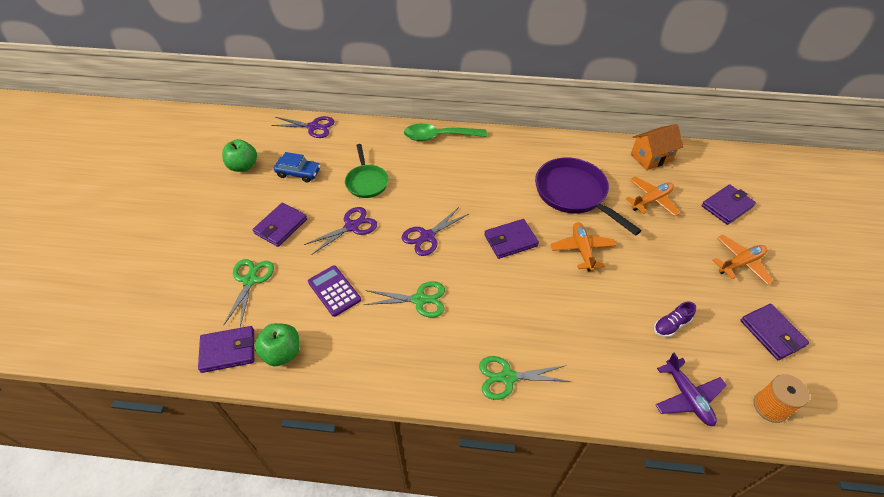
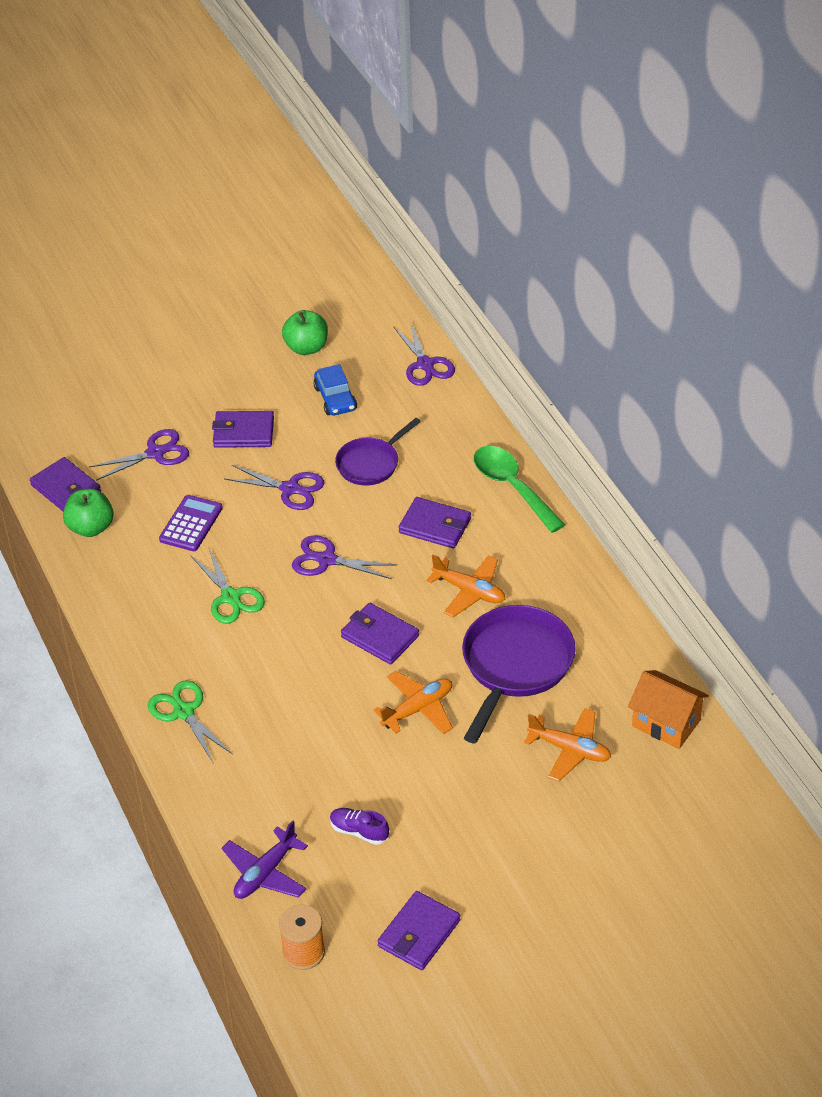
camera: 60 degrees right, 5 degrees down
green scissors [224,259,274,327] -> purple scissors [89,429,189,481]
green pan [345,144,389,198] -> purple pan [335,418,421,486]
purple wallet [702,184,756,225] -> purple wallet moved to [399,497,471,548]
orange plane [713,235,774,285] -> orange plane moved to [427,554,505,617]

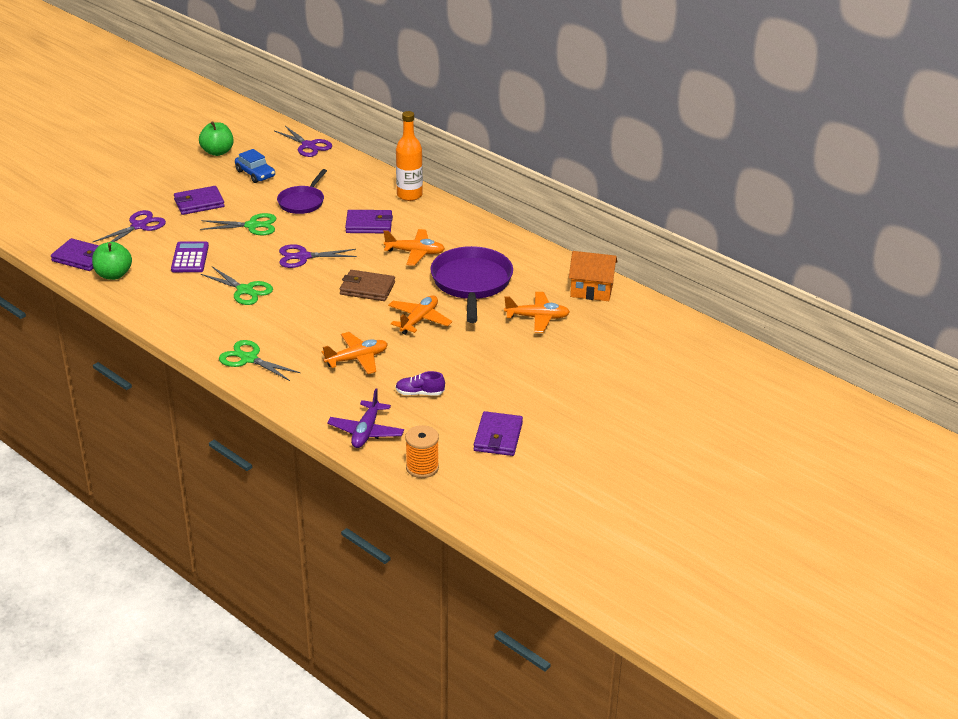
camera: 25 degrees left, 10 degrees down
purple scissors [224,465,324,510] -> green scissors [200,213,276,235]
purple wallet [341,603,419,664] -> brown wallet [340,270,395,301]
green spoon [474,446,565,533] -> orange bottle [396,111,423,201]
none -> orange plane [321,332,388,374]

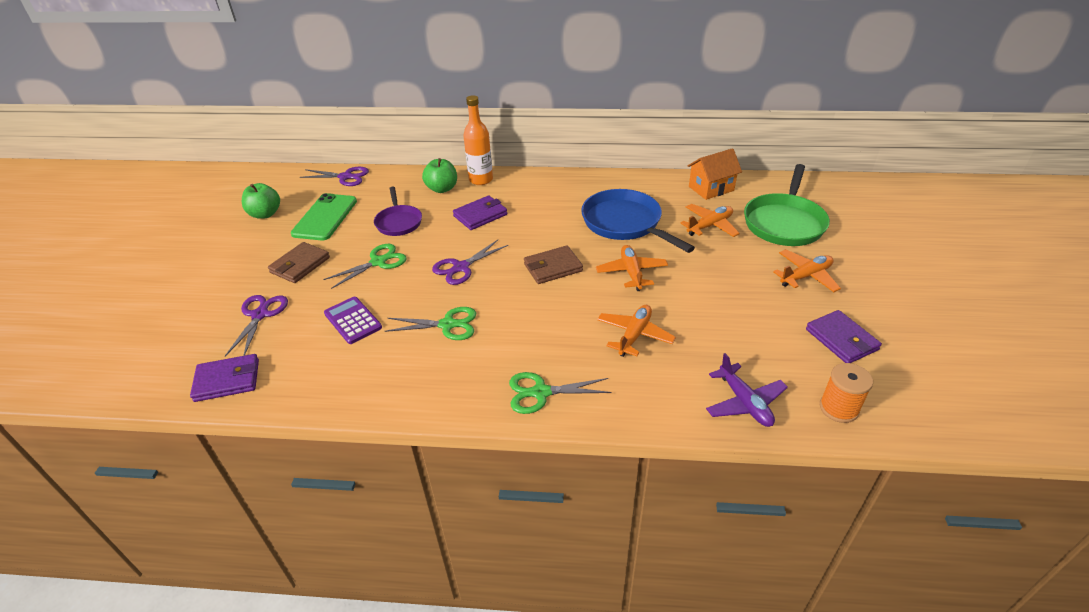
camera: 35 degrees left, 5 degrees up
green apple [92,242,132,280] -> green apple moved to [422,158,457,193]
purple wallet [174,186,225,215] -> brown wallet [268,242,330,283]
blue car [235,149,275,183] -> green phone [291,193,357,241]
orange plane [384,229,445,266] -> orange plane moved to [773,249,841,292]
purple shoe [395,371,445,396] -> none
purple pan [430,246,513,323] -> blue pan [581,189,695,253]
none -> green pan [744,164,830,246]

